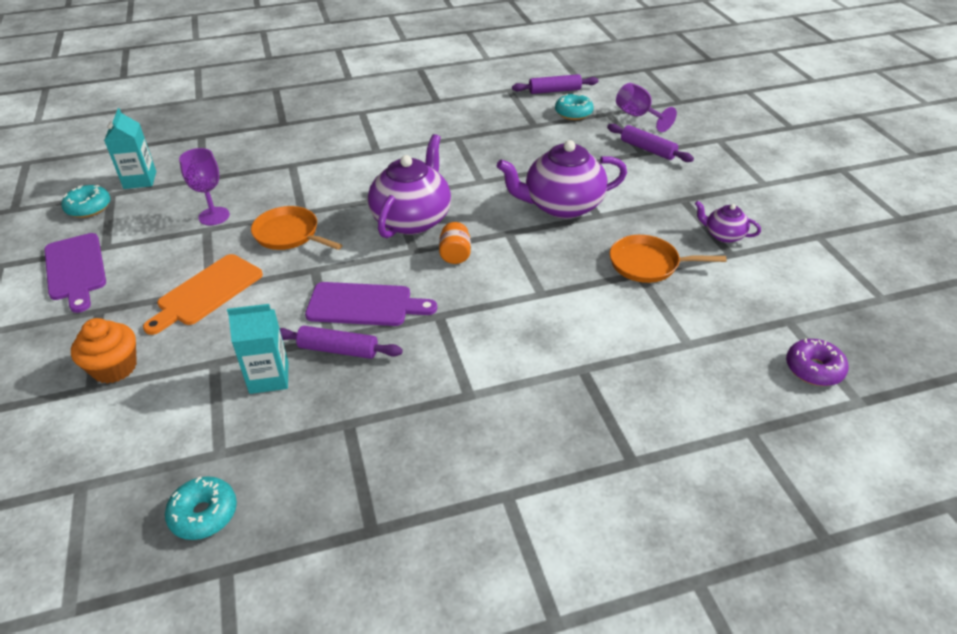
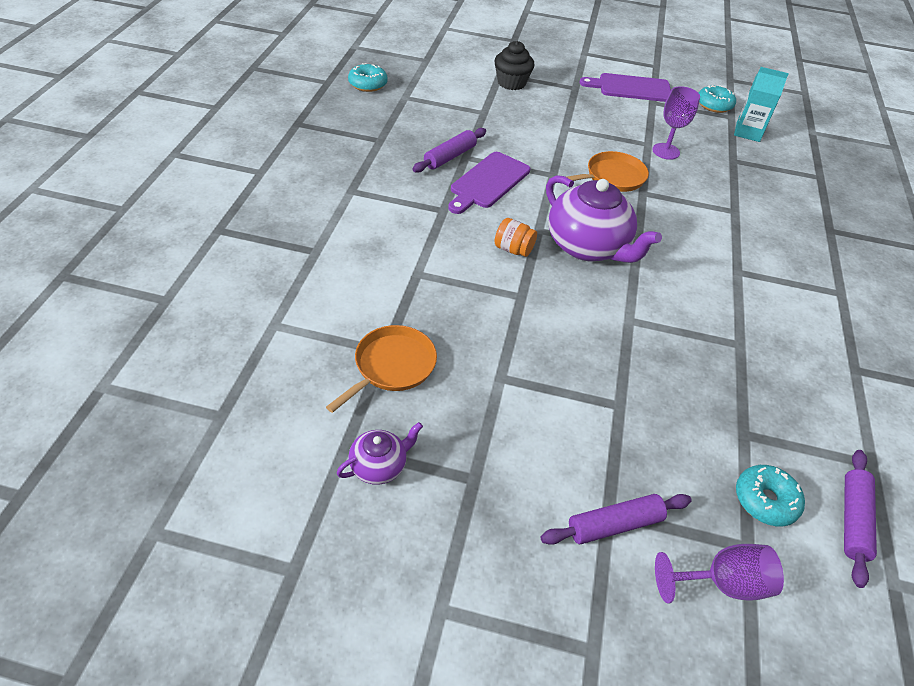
camera: 115 degrees right, 5 degrees up
orange cupcake [71,318,137,383] -> black cupcake [494,41,535,90]
orange cutting board [143,254,263,335] -> none
turquoise carton [227,304,288,394] -> none
purple teapot [497,140,627,219] -> none
purple donut [786,338,849,386] -> none

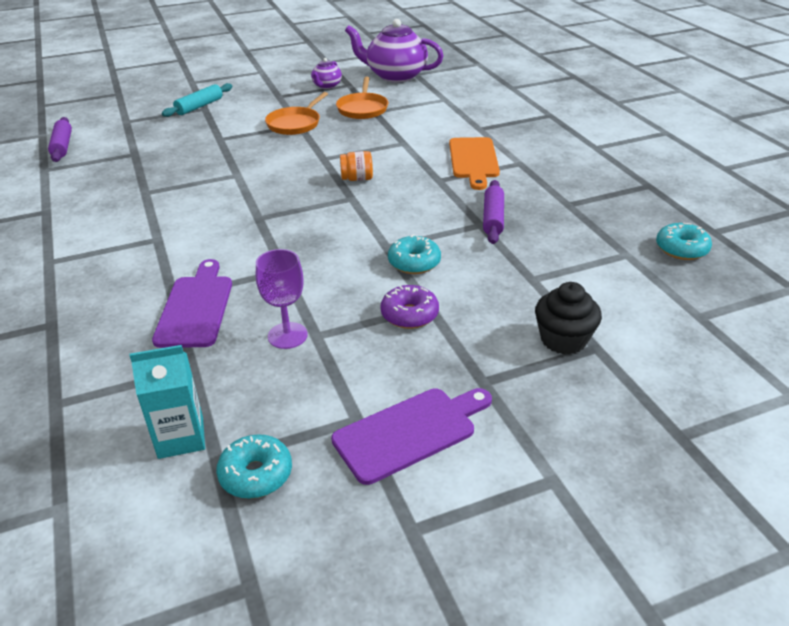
camera: 150 degrees right, 10 degrees down
purple cutting board [448,152,530,214] -> purple cutting board moved to [152,259,232,348]
purple rolling pin [541,494,692,545] -> turquoise rolling pin [162,83,232,117]
purple teapot [546,175,662,263] -> purple teapot moved to [345,19,443,83]
orange pan [567,151,649,192] -> orange pan moved to [265,92,328,135]
purple goblet [655,544,784,603] -> none
turquoise donut [736,465,805,526] -> turquoise donut moved to [388,234,441,274]
none -> purple donut [381,285,439,329]
none -> orange cutting board [449,137,500,190]

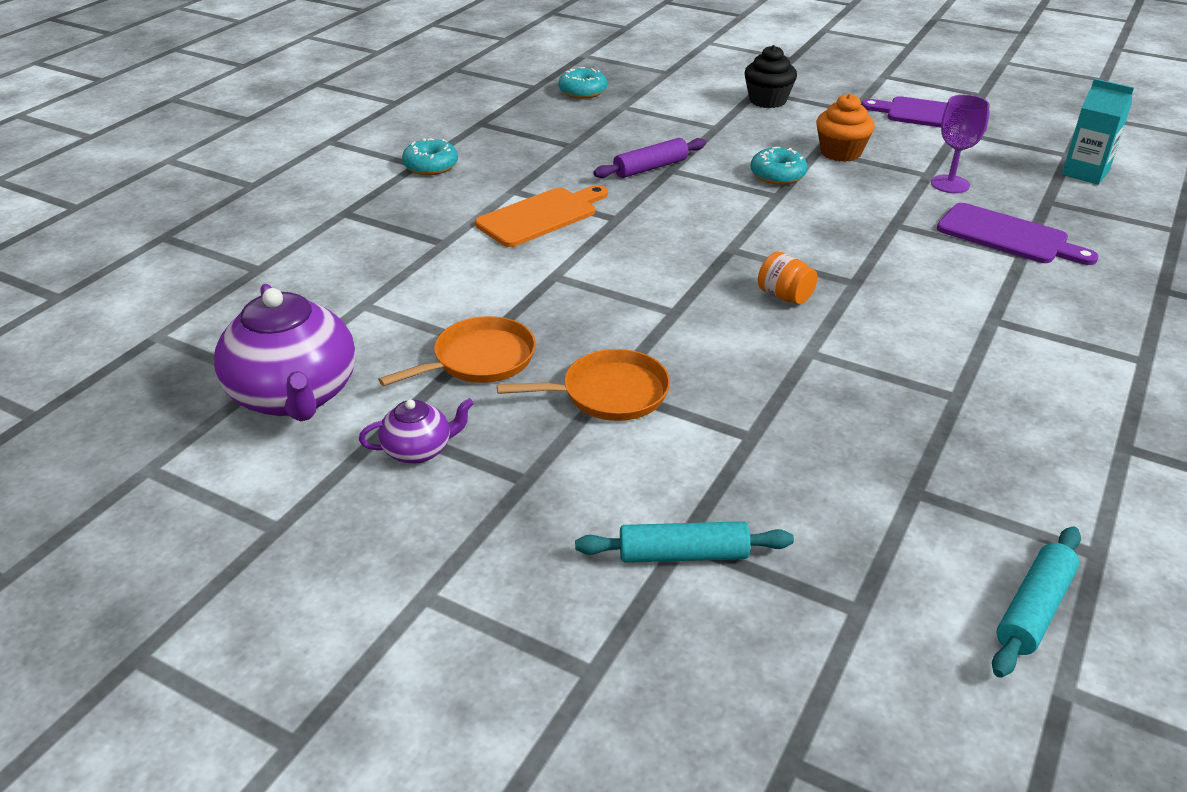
camera: 130 degrees left, 0 degrees up
purple rolling pin [48,117,72,162] -> turquoise rolling pin [992,526,1081,678]
purple cutting board [152,259,232,348] -> purple cutting board turned 105 degrees counterclockwise [937,203,1098,265]
turquoise donut [216,435,292,499] -> turquoise donut moved to [402,138,458,175]
orange jar [340,151,373,181] -> orange jar moved to [758,252,818,305]
purple donut [381,285,439,329] -> orange cupcake [816,94,875,162]

